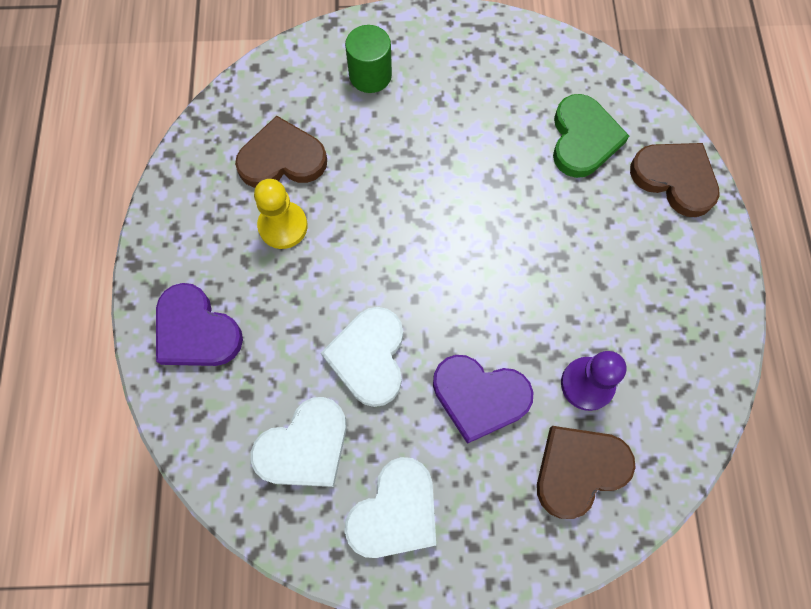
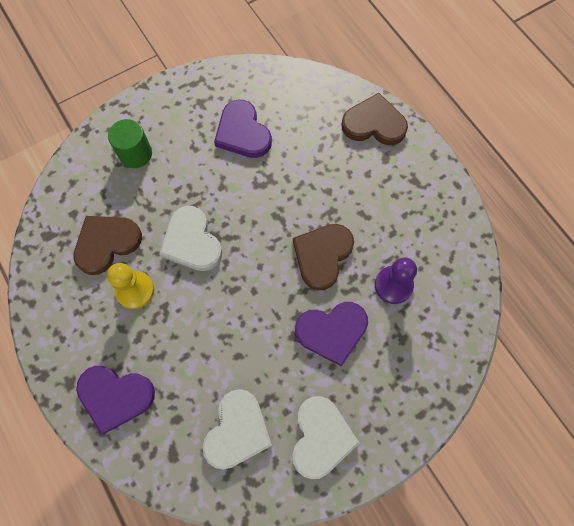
camera: 30 degrees left, 0 degrees up
white heart [321,307,403,407] -> white heart moved to [159,206,222,271]
brown heart [537,426,636,519] -> brown heart moved to [293,224,354,290]
green heart [553,94,629,178] -> none
none -> purple heart [214,100,272,158]

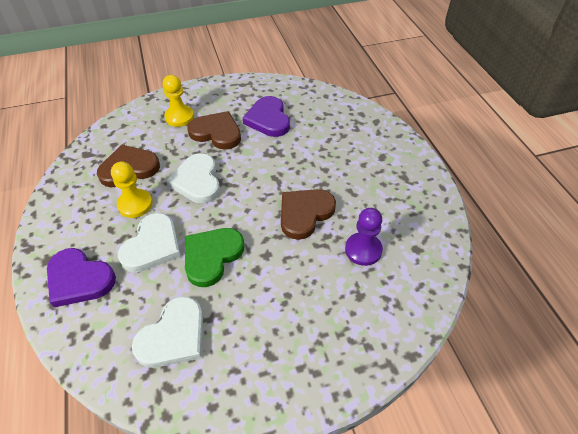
camera: 15 degrees right, 20 degrees down
green cylinder [108,119,152,168] -> yellow pawn [163,75,194,127]
white heart [292,396,359,479] -> white heart moved to [118,213,181,272]
purple heart [295,302,368,366] -> none
brown heart [342,93,408,145] -> brown heart moved to [187,111,241,150]
none -> green heart [185,228,244,287]

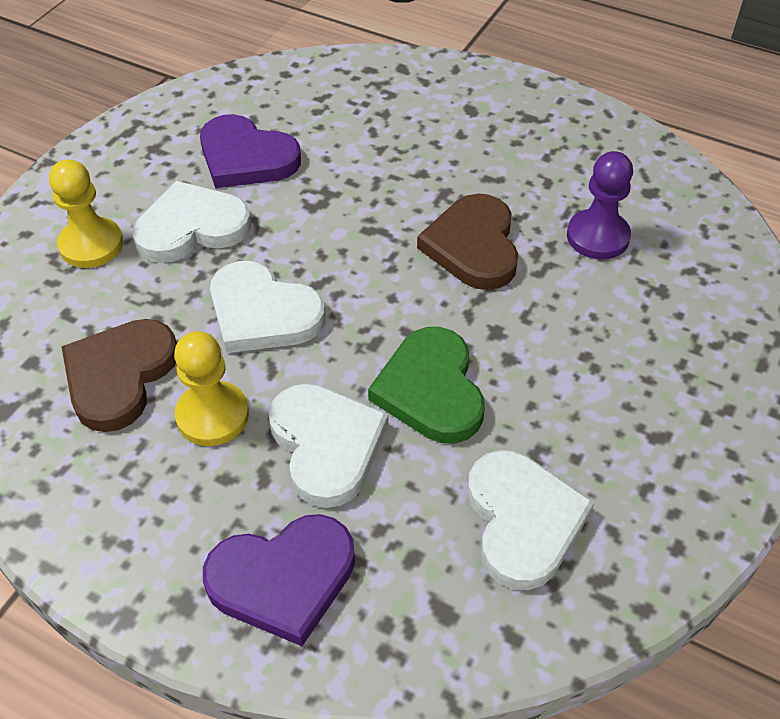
camera: 45 degrees left, 0 degrees up
brown heart [187,111,241,150] -> white heart [133,181,251,263]

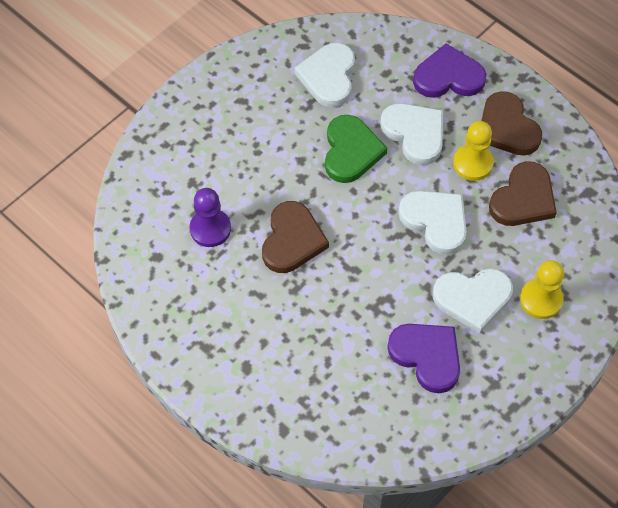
camera: 165 degrees left, 10 degrees up
white heart [269,384,388,508] -> white heart turned 150 degrees clockwise [380,103,443,165]
none -> brown heart [481,91,542,155]

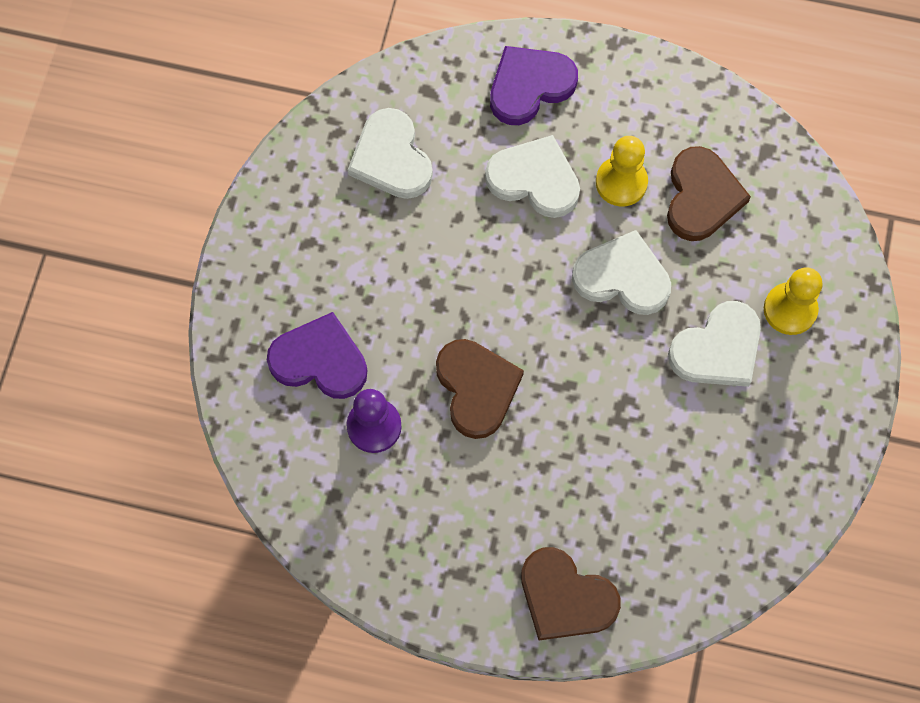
camera: 30 degrees left, 10 degrees up
green heart [325,115,387,183] -> none
purple heart [387,324,460,393] -> purple heart moved to [267,312,367,399]
brown heart [481,91,542,155] -> brown heart moved to [521,547,621,640]

